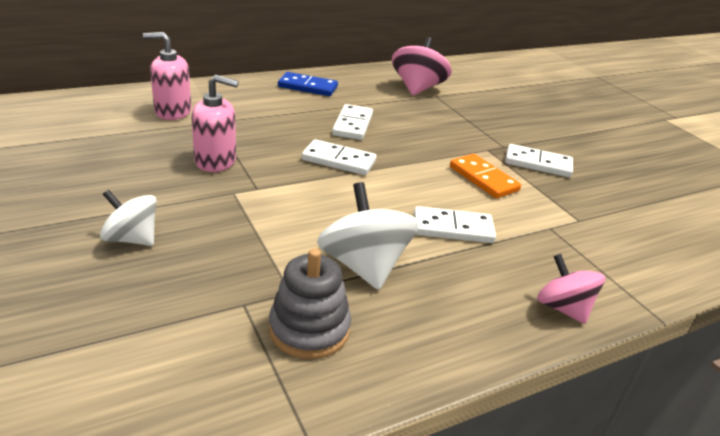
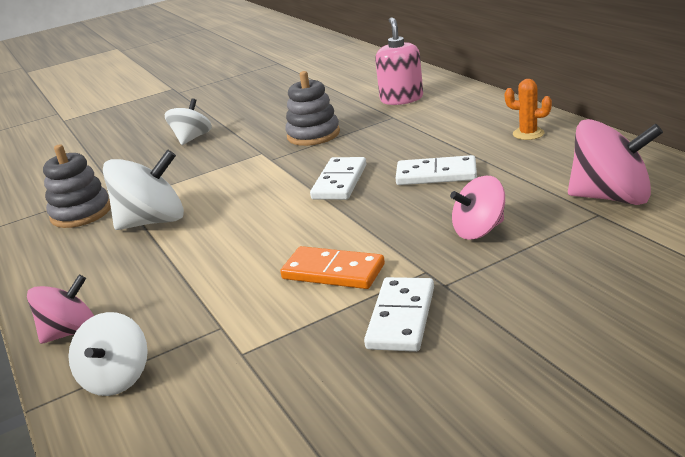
camera: 95 degrees right, 5 degrees down
pink soap dispenser [191,75,239,172] -> grey stacking toy [285,71,340,146]
blue domino [278,72,338,96] -> orange cactus [504,79,552,140]
white domino [414,206,496,243] -> none
orange domino [450,154,521,198] -> orange domino turned 60 degrees clockwise [280,246,385,289]
none -> white spinning top [68,312,148,396]
none -> pink spinning top [450,176,505,240]

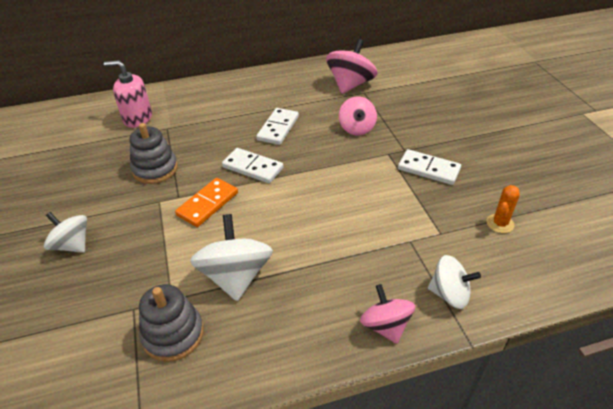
camera: 80 degrees left, 15 degrees up
orange domino [280,246,385,289] -> orange domino moved to [175,178,238,227]
orange cactus [504,79,552,140] -> orange cactus moved to [486,185,520,233]

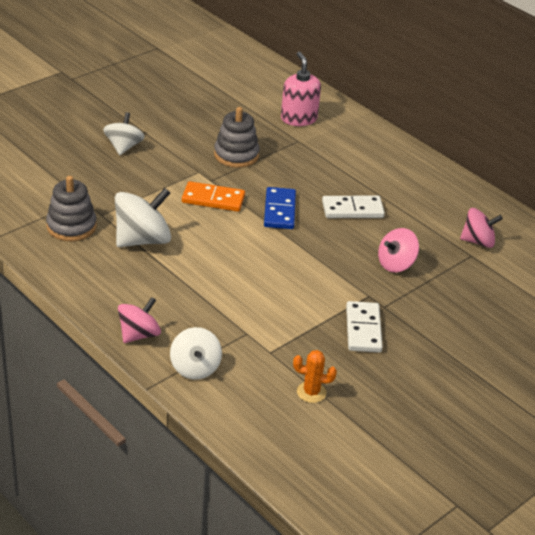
camera: 60 degrees right, 5 degrees down
white domino [222,148,283,183] -> blue domino [264,187,296,229]
pink spinning top [326,39,378,94] -> pink spinning top [460,208,503,248], size x0.65

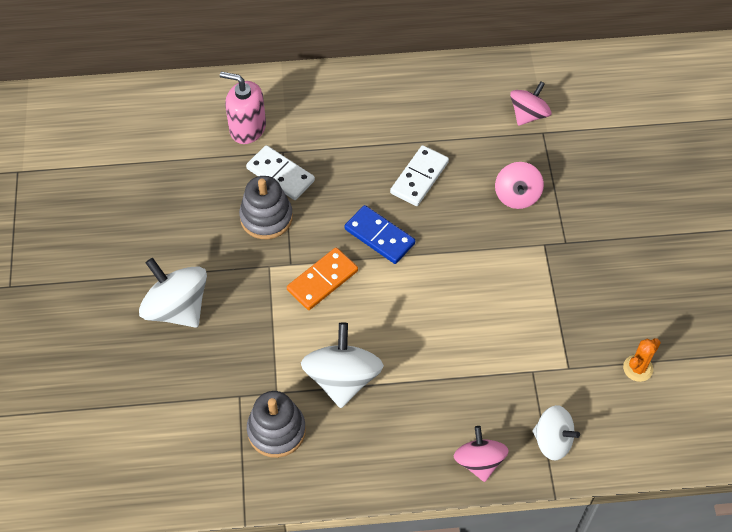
camera: 50 degrees left, 20 degrees up
white spinning top [103,112,145,155] -> white spinning top [139,258,207,328], size x1.54
white domino [346,301,383,353] -> white domino moved to [246,145,315,200]

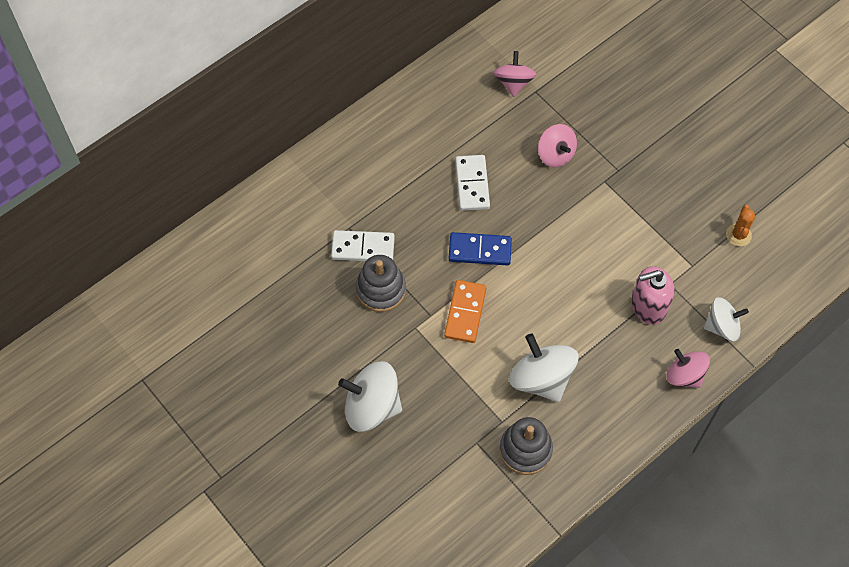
camera: 35 degrees left, 5 degrees up
pink soap dispenser [220,72,266,144] -> pink soap dispenser moved to [631,266,675,325]

